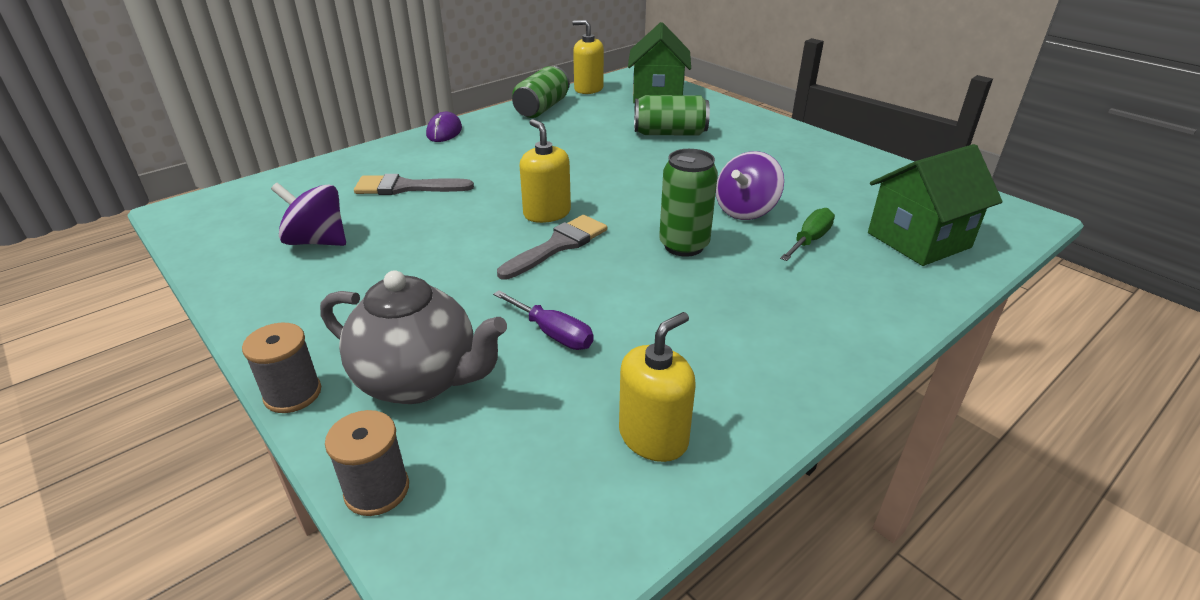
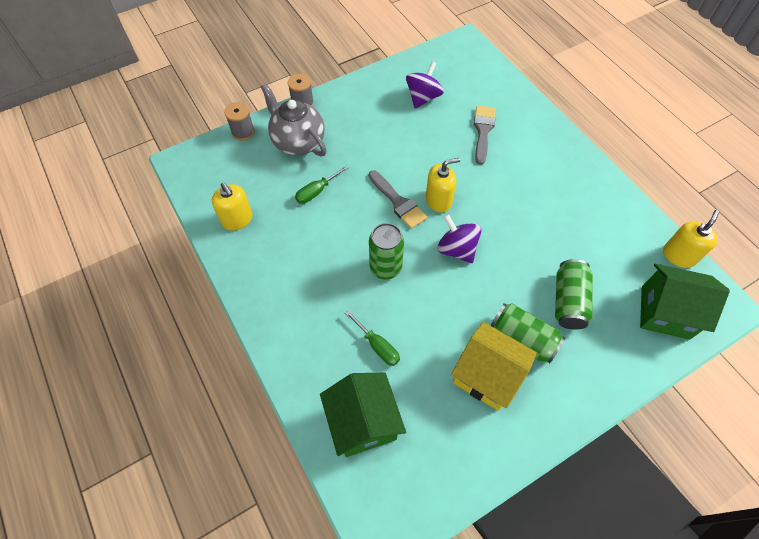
camera: 100 degrees right, 25 degrees up
grey teapot [320,270,507,404] -> grey teapot turned 105 degrees clockwise [261,83,327,156]
purple mouse [426,112,462,142] -> none
purple screwdriver [493,290,593,350] -> green screwdriver [295,166,348,204]
green can [512,66,570,118] -> green can moved to [490,303,565,363]
purple spinning top [716,151,784,220] -> purple spinning top moved to [437,214,482,263]
none -> yellow house [451,322,537,411]

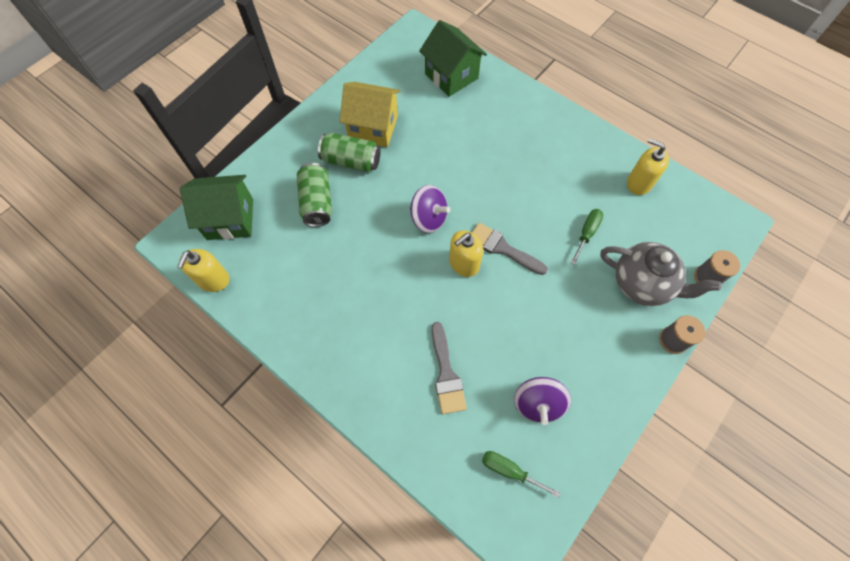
camera: 160 degrees right, 5 degrees up
green screwdriver [345,310,400,366] -> green screwdriver moved to [482,451,560,498]
green can [369,223,404,280] -> none

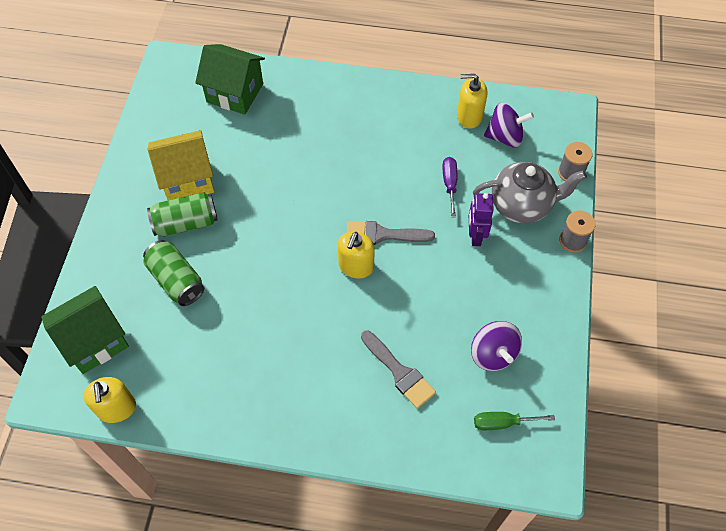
camera: 30 degrees left, 5 degrees down
purple spinning top [410,185,451,233] -> purple spinning top moved to [484,103,534,148]
green screwdriver [571,209,603,265] -> purple screwdriver [442,157,457,217]
none -> purple robot [469,193,494,246]

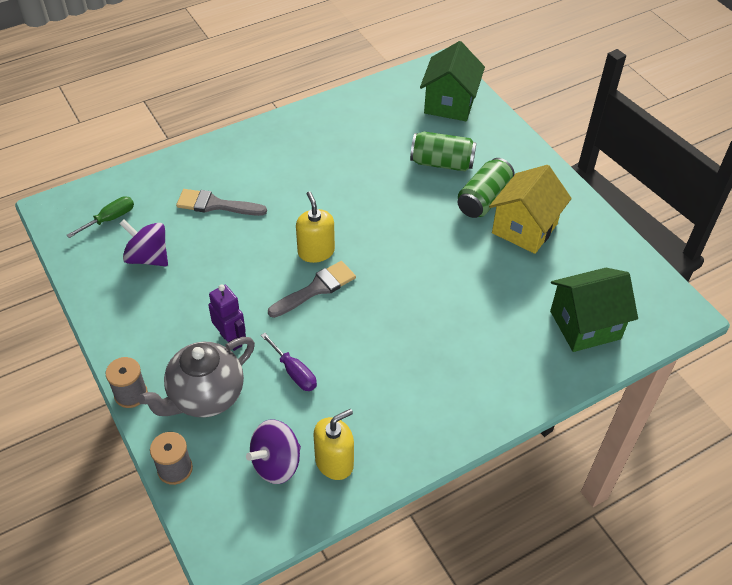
camera: 140 degrees right, 10 degrees down
yellow soap dispenser [83,377,136,423] -> none

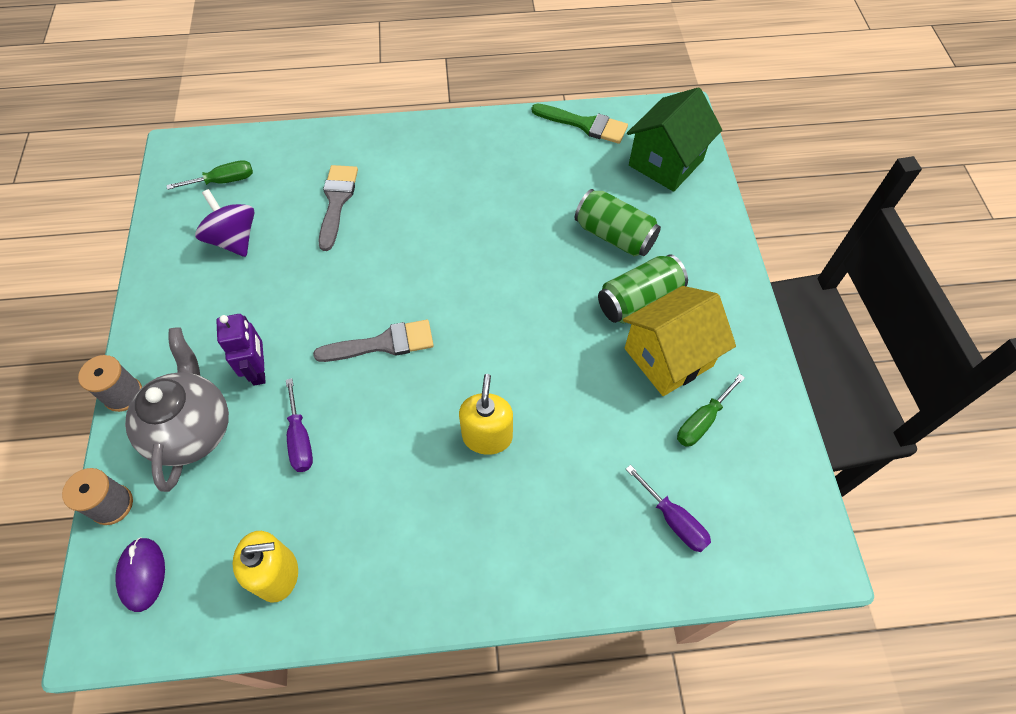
camera: 25 degrees right, 10 degrees up
grey teapot [138,337,255,418] -> grey teapot turned 105 degrees clockwise [125,327,229,492]
grey brush [176,189,267,216] -> grey brush turned 60 degrees clockwise [318,165,358,251]
purple spinning top [246,419,301,484] -> none
yellow soap dispenser [296,191,335,263] -> yellow soap dispenser moved to [459,374,513,455]
green house [550,268,638,352] -> purple screwdriver [626,465,711,552]
none -> purple mouse [115,537,165,612]
none -> green brush [532,104,628,144]
none -> green screwdriver [677,374,745,447]

